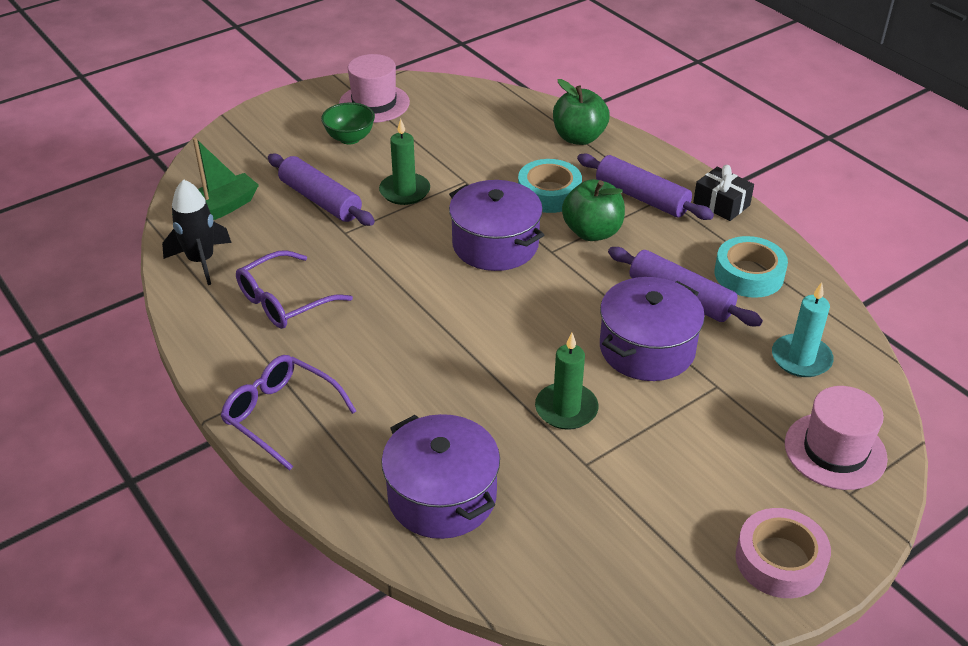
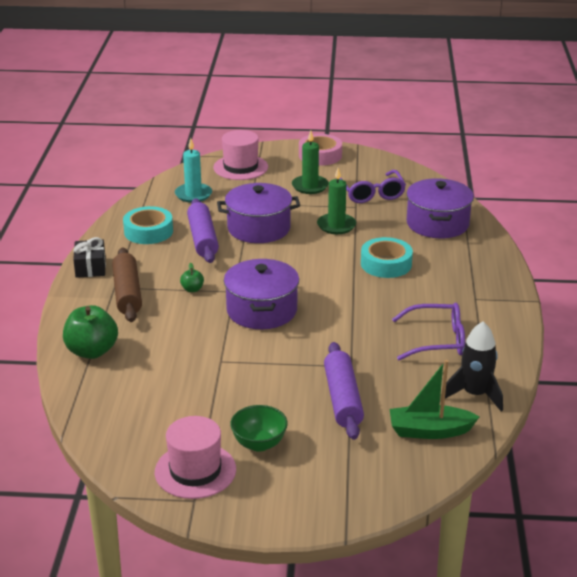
camera: 140 degrees left, 10 degrees down
purple glasses [221,355,356,471] -> purple glasses moved to [339,170,406,203]
green candle [379,119,430,205] -> green candle moved to [292,131,329,194]
turquoise tape [518,159,582,213] -> turquoise tape moved to [361,237,413,278]
green apple [562,179,625,241] -> green apple [180,263,204,292], size x0.47
purple rolling pin [577,153,714,220] -> brown rolling pin [112,247,142,322]

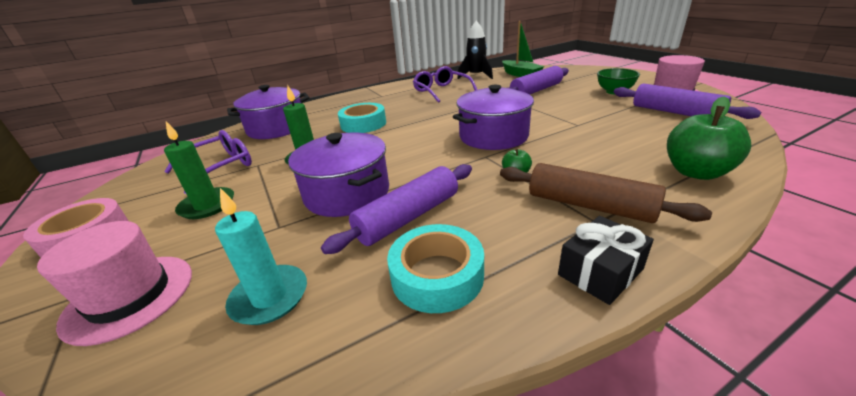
camera: 120 degrees left, 0 degrees up
brown rolling pin [112,247,142,322] -> brown rolling pin turned 75 degrees clockwise [500,163,712,223]
none -> purple rolling pin [614,84,761,119]

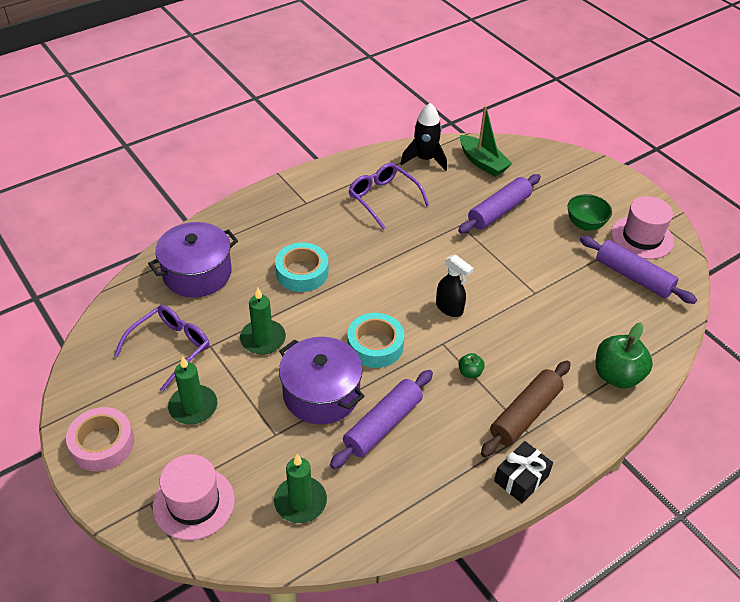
camera: 10 degrees left, 15 degrees up
turquoise candle [215,188,307,325] -> green candle [274,454,327,523]
turquoise tape [387,224,484,313] -> turquoise tape moved to [347,313,405,368]
purple pot [453,85,534,150] -> black spray bottle [436,254,474,317]
brown rolling pin [500,163,712,223] -> brown rolling pin turned 75 degrees counterclockwise [481,361,571,457]

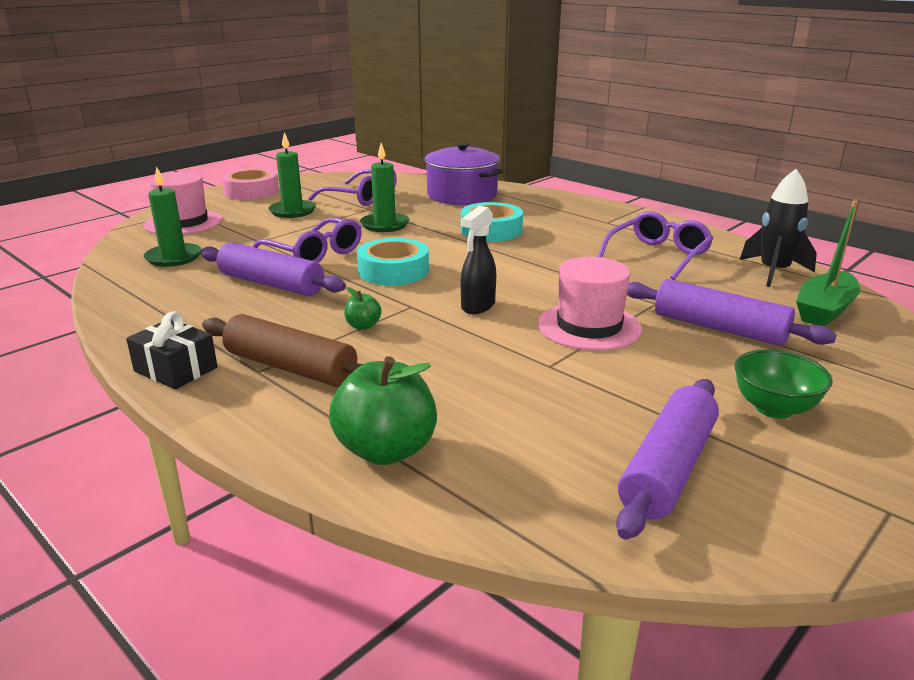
camera: 80 degrees right, 20 degrees down
purple pot [279,337,364,424] -> purple glasses [252,217,362,263]
pink hat [611,196,674,259] -> pink hat moved to [538,257,642,351]

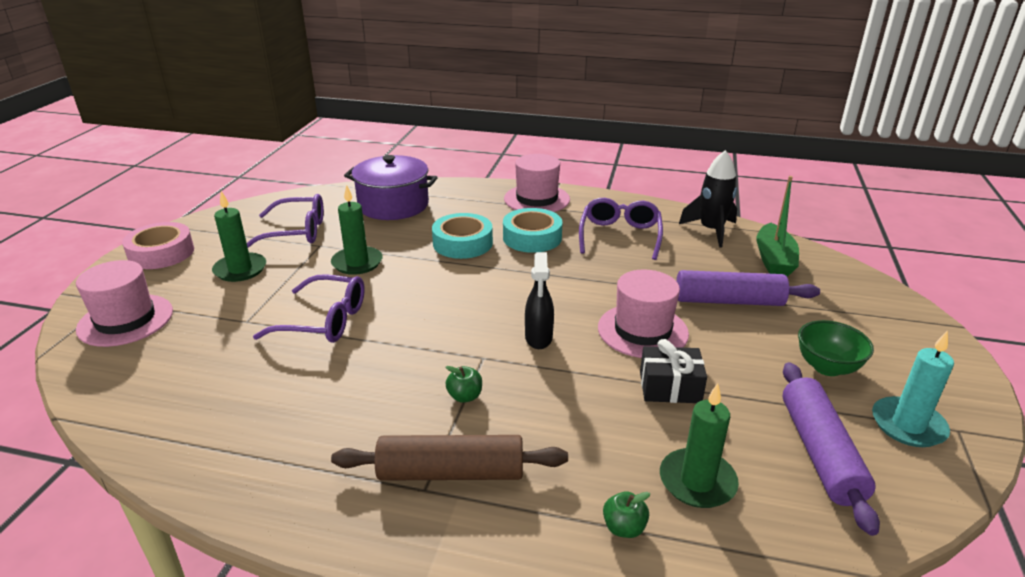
camera: 30 degrees left, 5 degrees up
black gift [126,311,217,390] -> black gift moved to [640,339,707,403]
green candle [144,166,201,267] -> green candle moved to [660,383,739,508]
purple rolling pin [200,242,346,296] -> none
green apple [329,356,437,465] -> green apple [603,491,650,538], size x0.47
turquoise tape [357,238,429,286] -> turquoise tape moved to [503,208,562,253]
none -> pink hat [504,154,570,212]
none -> turquoise candle [872,330,954,447]

